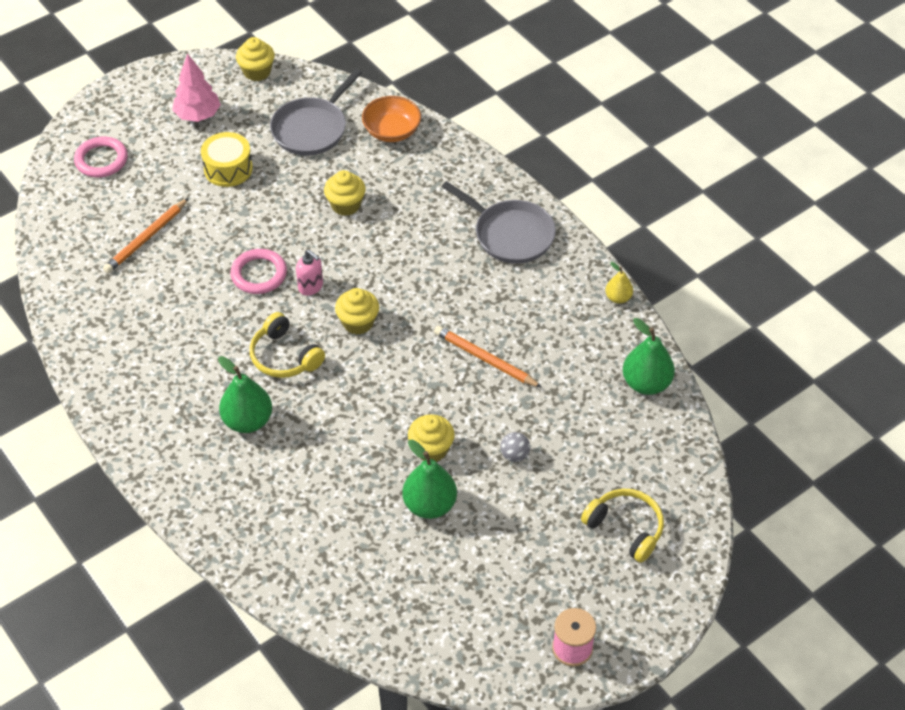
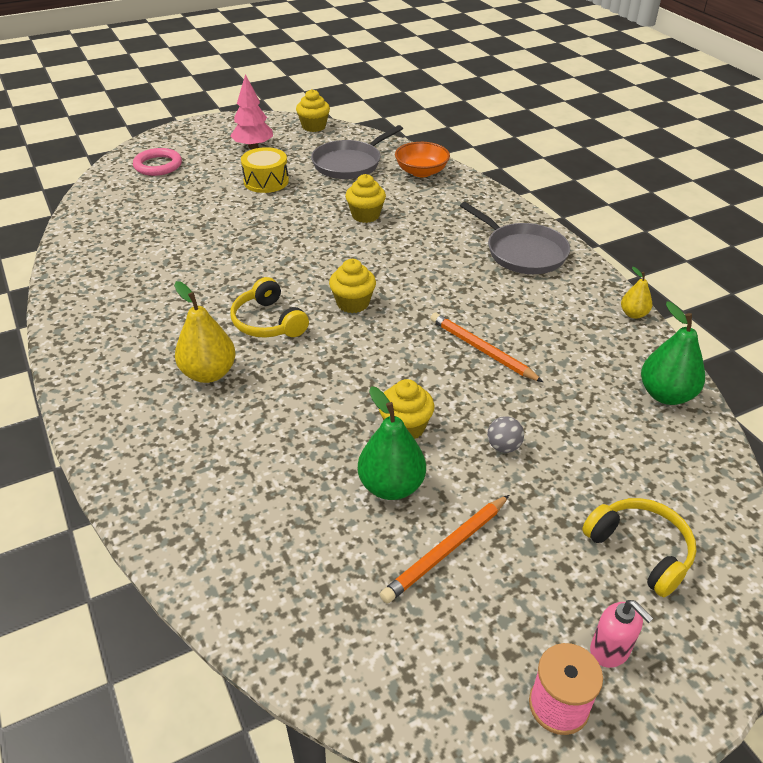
camera: 10 degrees right, 10 degrees down
orange pencil [103,198,189,273] -> orange pencil moved to [380,495,509,604]
green pear [218,356,272,433] -> yellow pear [174,281,236,383]
pink ring [230,249,287,294] -> none
pink soap dispenser [296,250,323,296] -> pink soap dispenser moved to [590,600,653,668]

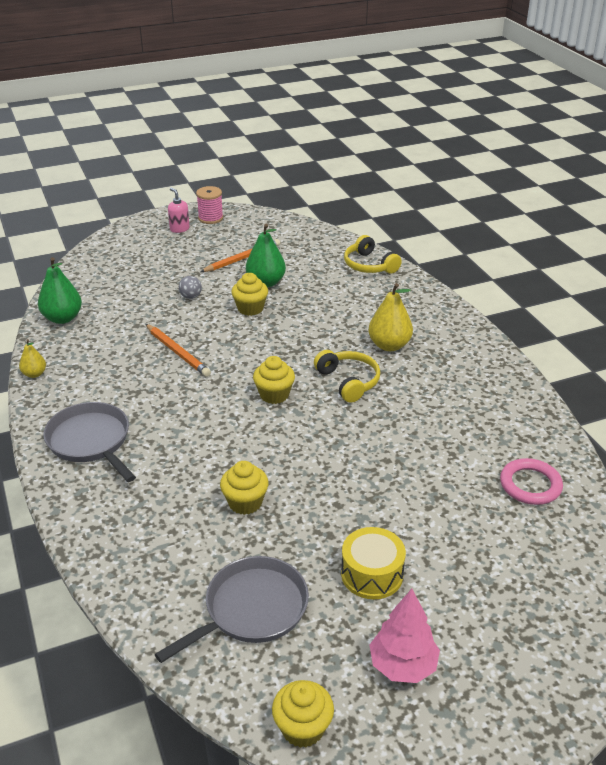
camera: 175 degrees left, 5 degrees down
pink ring [133,148,182,176] -> pink ring moved to [500,458,563,505]
orange bowl [395,142,450,177] -> none
yellow headphones [582,498,696,597] -> yellow headphones moved to [344,235,402,274]

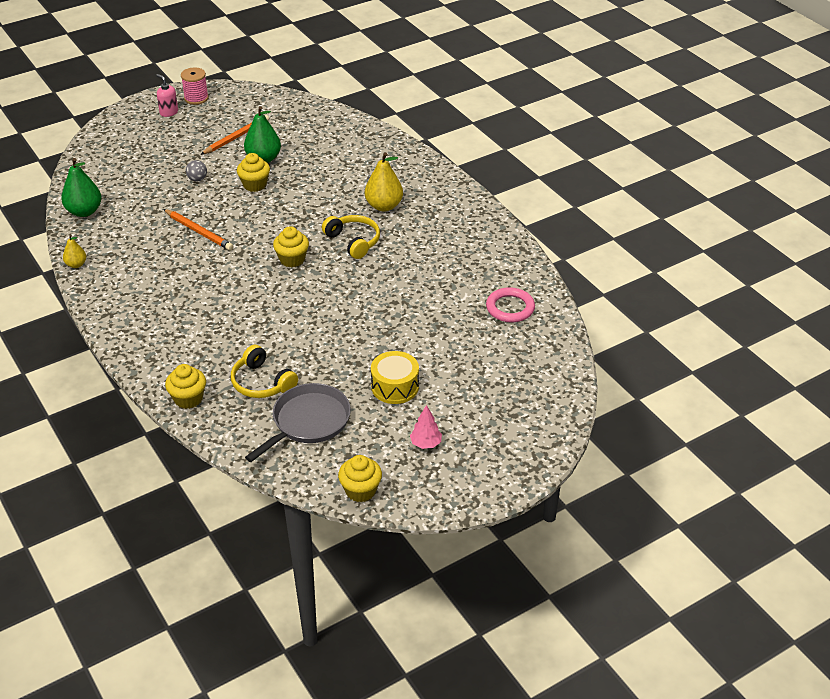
camera: 10 degrees left, 5 degrees up
grey pan [43,402,136,482] -> none
yellow cupcake [220,461,269,515] -> yellow cupcake moved to [165,364,206,409]
yellow headphones [344,235,402,274] -> yellow headphones moved to [231,345,298,398]
pink tree [370,589,440,683] -> pink tree [410,405,442,449], size x0.64

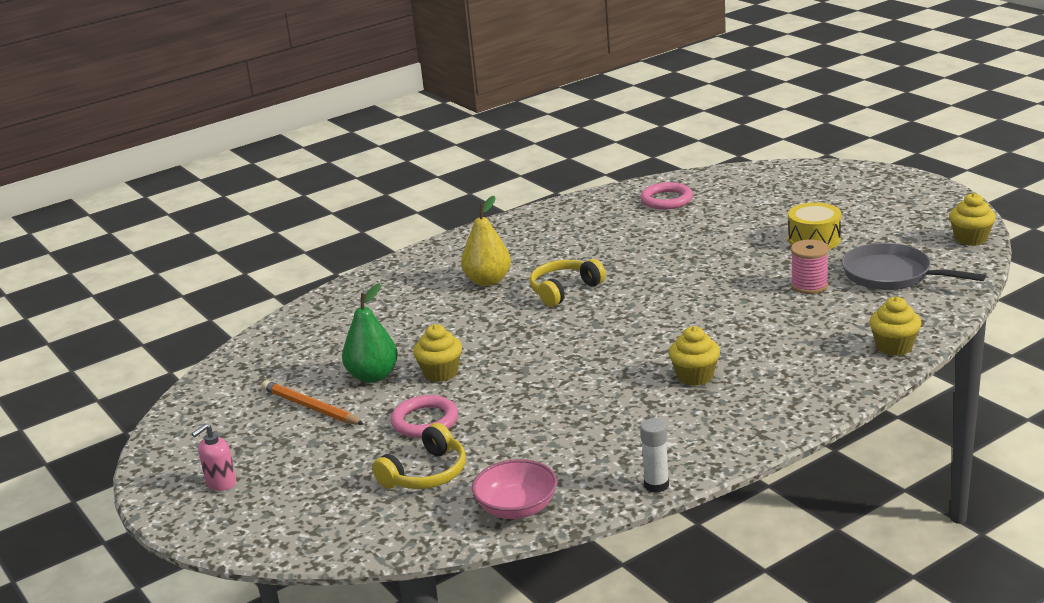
camera: 90 degrees left, 15 degrees down
green pear [61,158,102,217] -> pink bowl [472,459,557,519]
yellow pear [63,234,86,268] -> white glue stick [640,418,669,493]
orange pencil [163,209,234,251] -> none
pink spool [181,68,209,105] -> pink spool moved to [791,239,829,294]
grey ball [186,160,207,181] -> pink ring [391,395,458,438]
yellow headphones [231,345,298,398] -> yellow headphones moved to [372,423,466,489]
yellow cupcake [273,226,309,267] -> yellow cupcake moved to [669,326,720,386]
pink tree [410,405,442,449] -> none

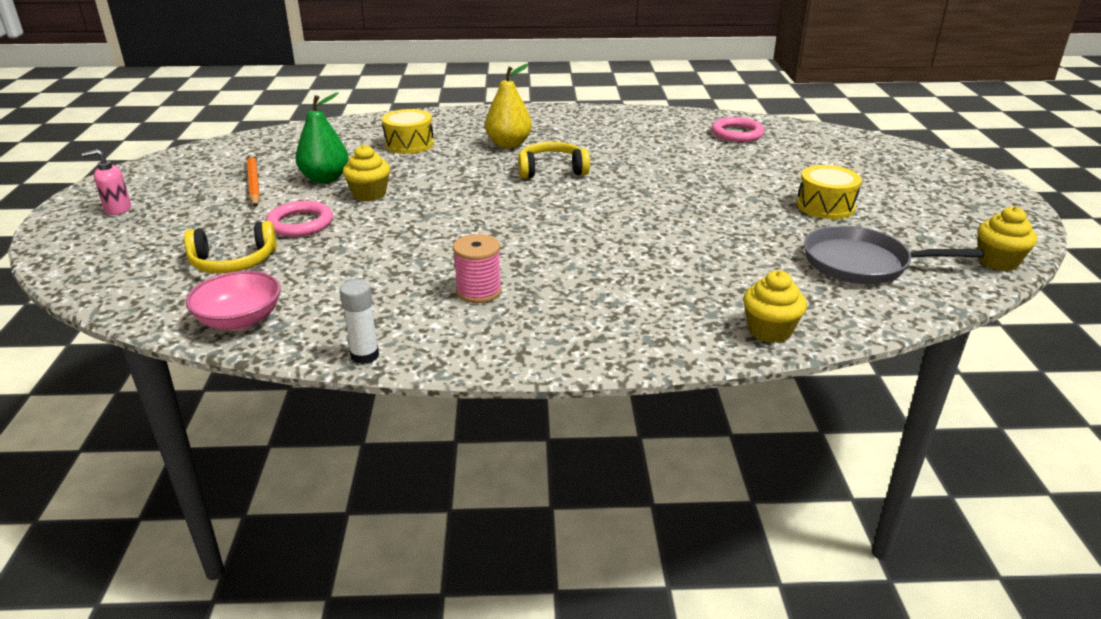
camera: 30 degrees right, 5 degrees up
yellow cupcake [669,326,720,386] -> none
pink spool [791,239,829,294] -> pink spool moved to [453,234,502,303]
grey pan [842,243,986,290] -> grey pan turned 60 degrees counterclockwise [804,225,984,284]
none -> yellow drum [382,109,434,154]

